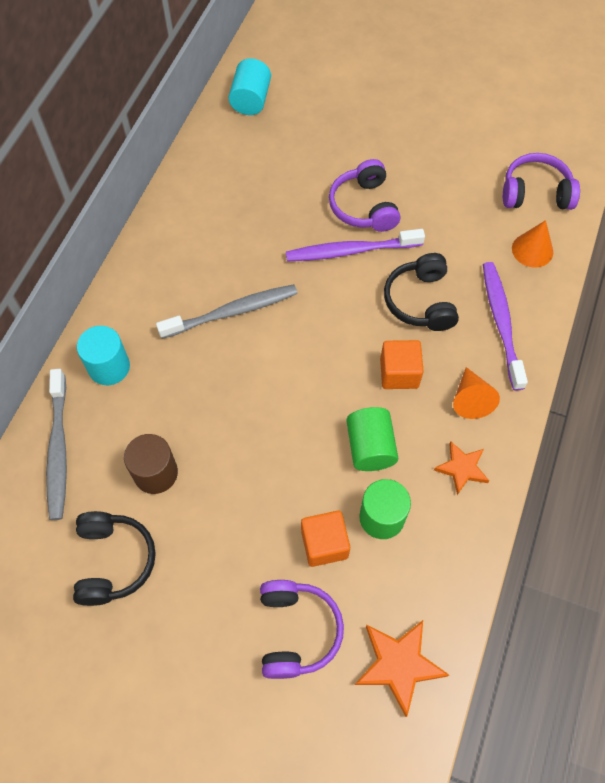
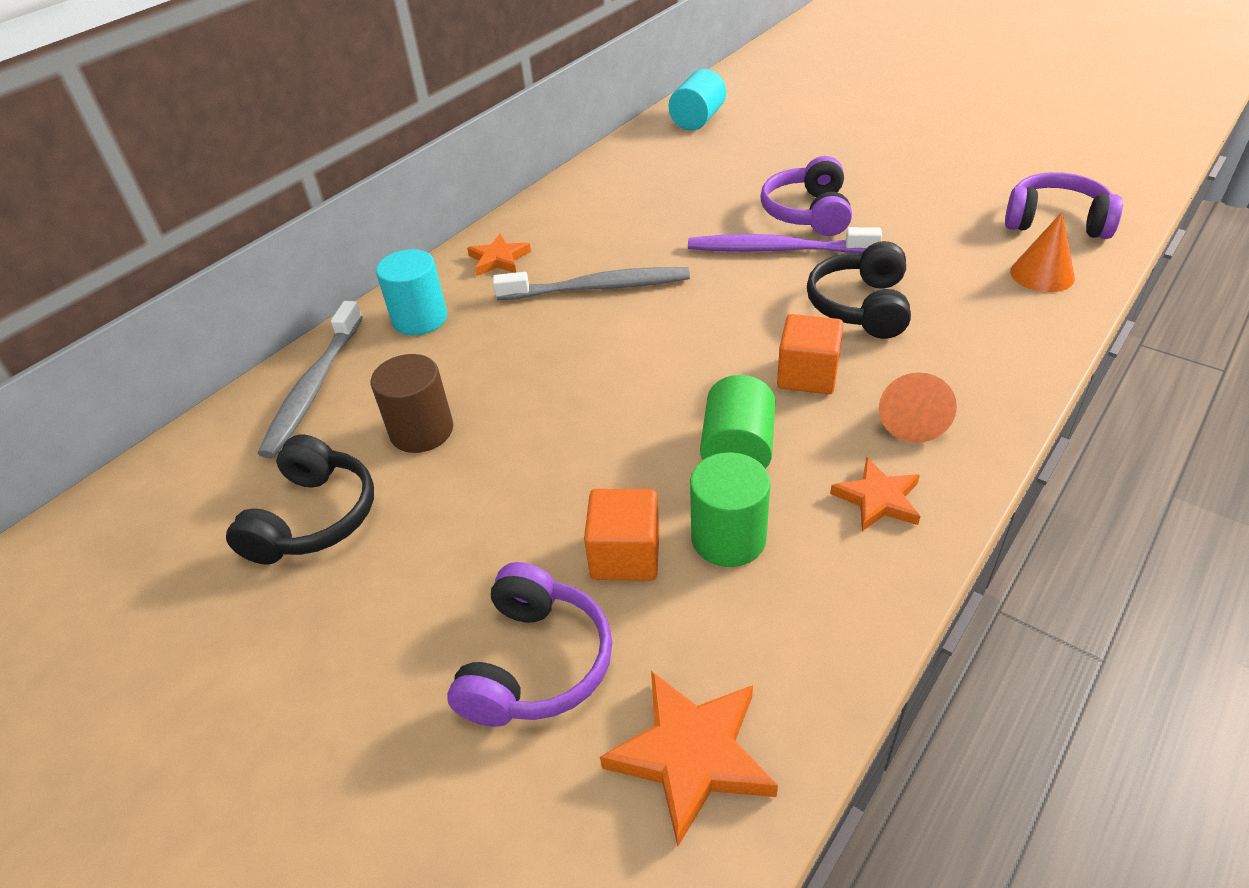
camera: 20 degrees right, 20 degrees down
purple toothbrush [483,262,528,391] -> none
none -> orange star [467,234,531,276]

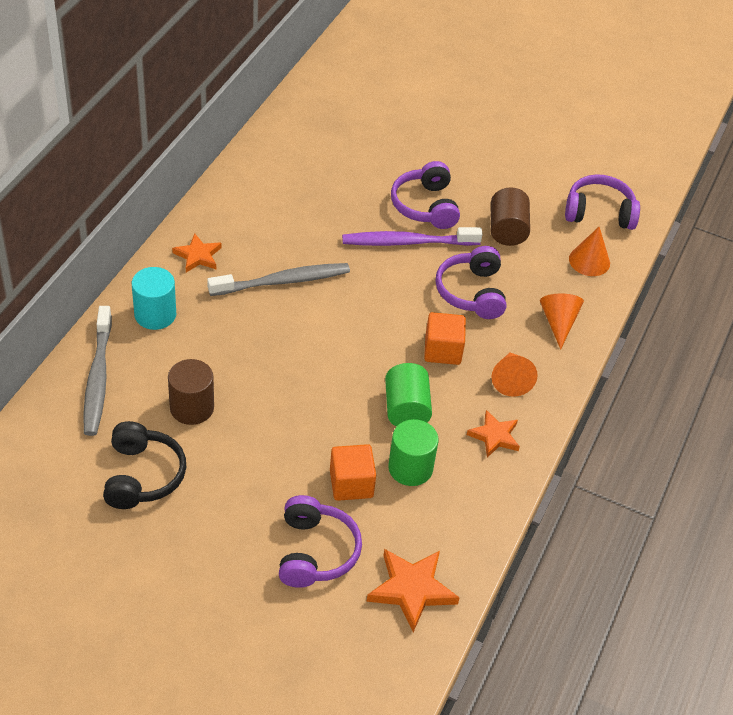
camera: 20 degrees left, 5 degrees up
turquoise cylinder [669,69,726,131] -> none
black headphones [807,241,911,339] -> purple headphones [436,246,506,319]
none -> brown cylinder [491,187,530,246]
none -> orange cone [540,294,584,350]

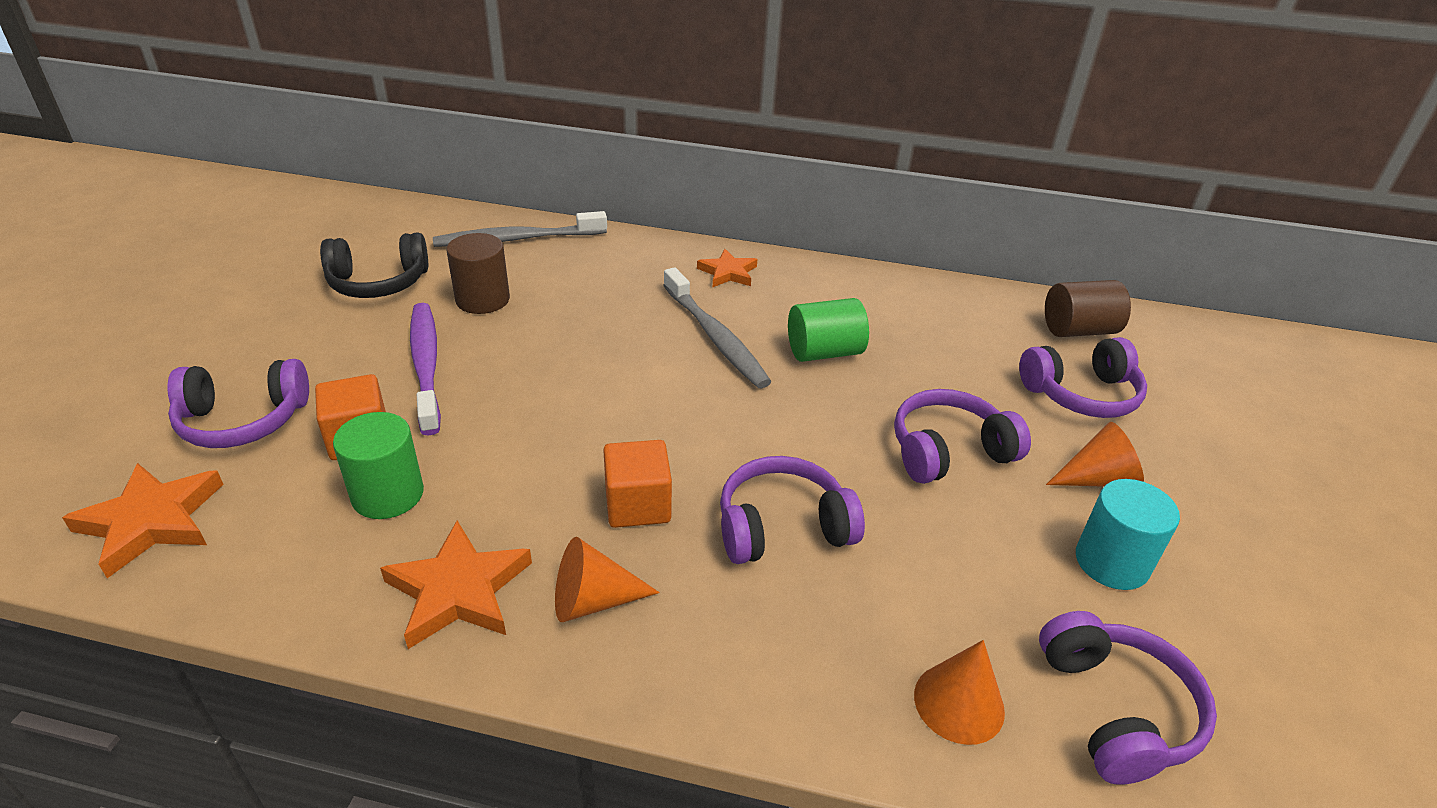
camera: 80 degrees right, 10 degrees down
turquoise cylinder [132,267,176,330] -> turquoise cylinder moved to [1076,479,1180,590]
purple toothbrush [342,227,482,246] -> purple toothbrush moved to [410,303,441,435]
green cylinder [385,363,432,427] -> green cylinder moved to [788,298,869,362]
orange star [467,410,520,458] -> orange star [380,520,532,649], size x1.54
brown cylinder [491,187,530,246] -> brown cylinder moved to [1045,280,1131,337]
orange cone [540,294,584,350] -> orange cone moved to [1046,422,1144,487]
none -> purple headphones [1019,337,1147,418]

